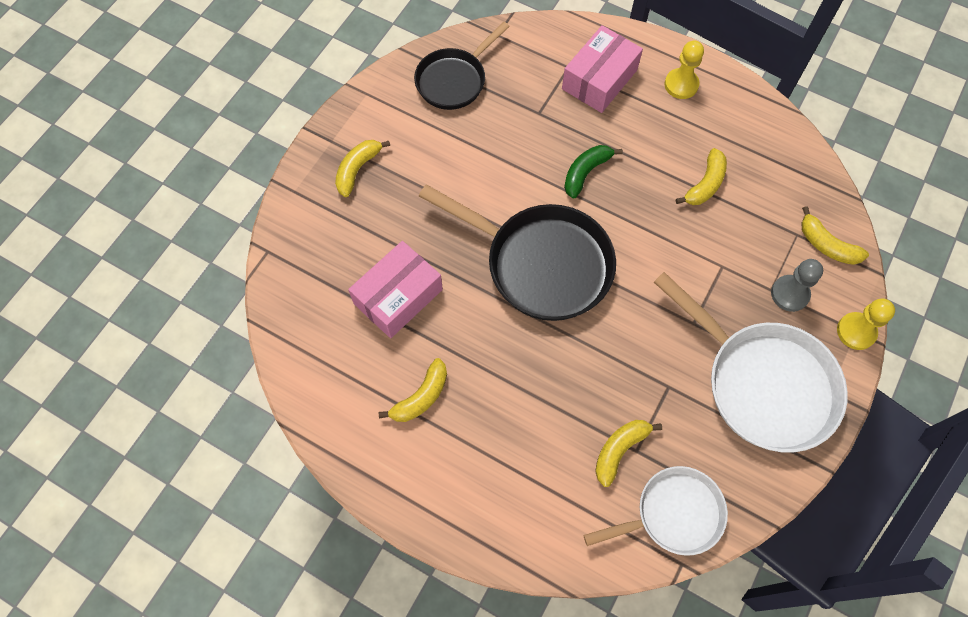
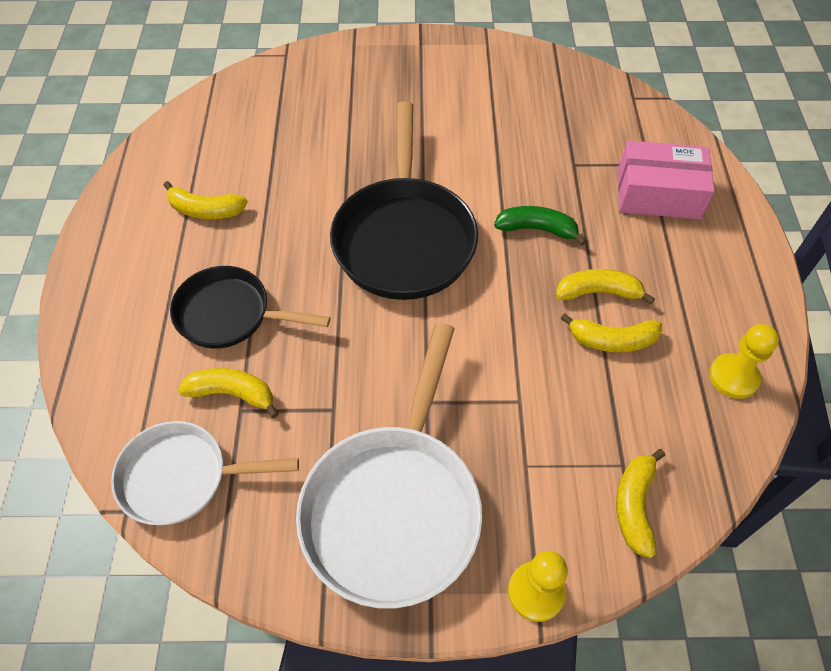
camera: 60 degrees right, 10 degrees down
yellow banana [335,140,390,197] -> yellow banana moved to [556,269,655,304]
pink box [348,241,443,338] -> none
black pan [414,22,510,110] -> black pan moved to [170,266,331,349]
white pan [584,466,728,556] -> white pan turned 135 degrees clockwise [111,421,299,525]
yellow pawn [664,41,704,99] -> yellow pawn moved to [709,324,779,399]
grey pawn [771,259,823,312] -> none

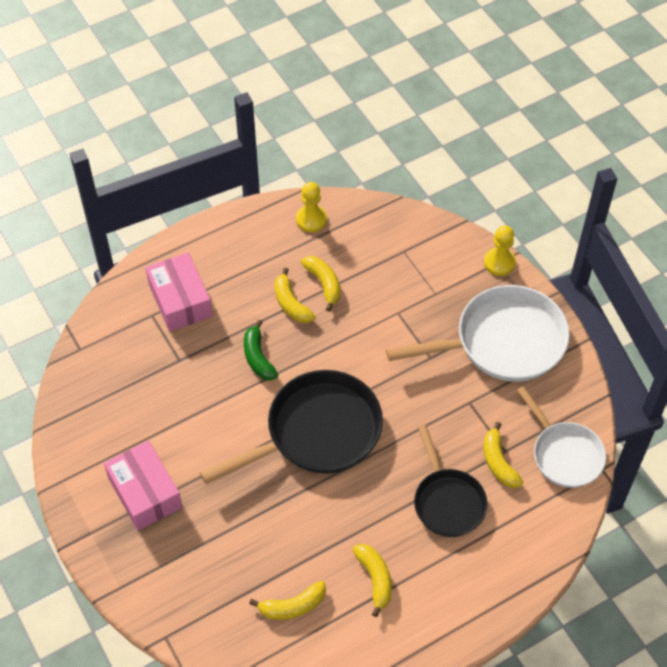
camera: 120 degrees left, 0 degrees up
yellow banana [616,449,665,558] -> yellow banana moved to [249,581,326,620]
none -> pink box [104,441,182,531]

